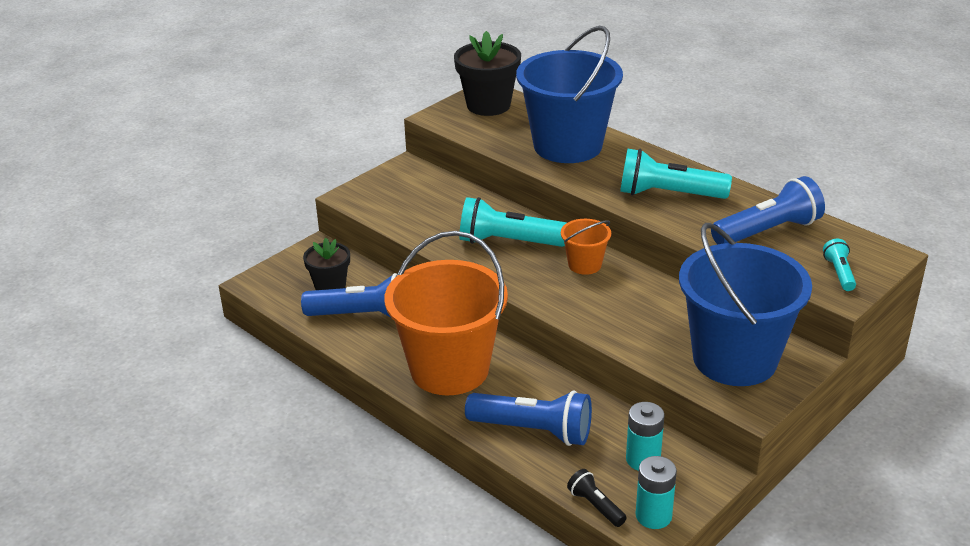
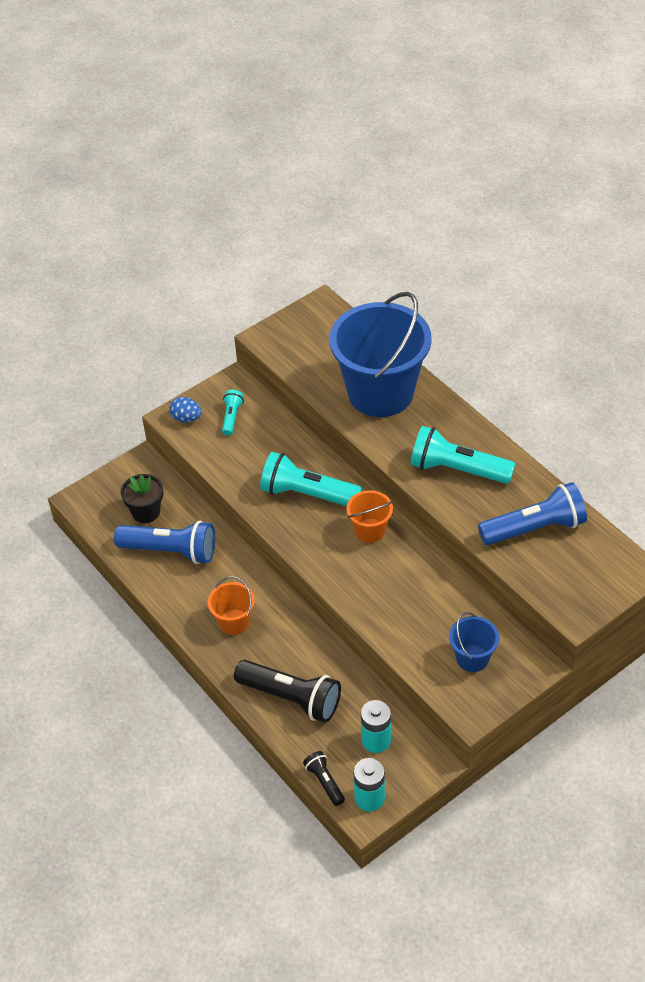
camera: 10 degrees right, 15 degrees up
orange bucket [385,231,508,396] -> orange bucket [208,576,255,635], size x0.44
black flower pot [454,31,521,116] -> none
blue flashlight [465,391,592,446] -> black flashlight [234,660,341,723]
blue bucket [679,223,812,386] -> blue bucket [449,612,499,672], size x0.44
turquoise flashlight [823,239,856,291] -> turquoise flashlight moved to [222,390,244,436]
none -> blue egg [169,397,202,422]

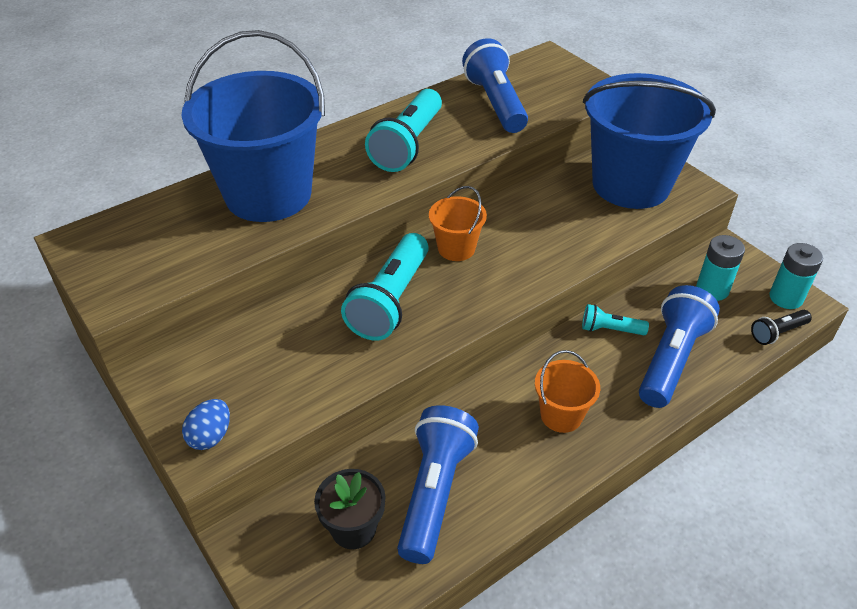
camera: 90 degrees left, 5 degrees down
turquoise flashlight [222,390,244,436] -> turquoise flashlight moved to [582,304,649,335]
black flashlight [234,660,341,723] -> blue flashlight [639,285,720,408]
blue bucket [449,612,499,672] -> blue bucket [583,73,716,209], size x2.25

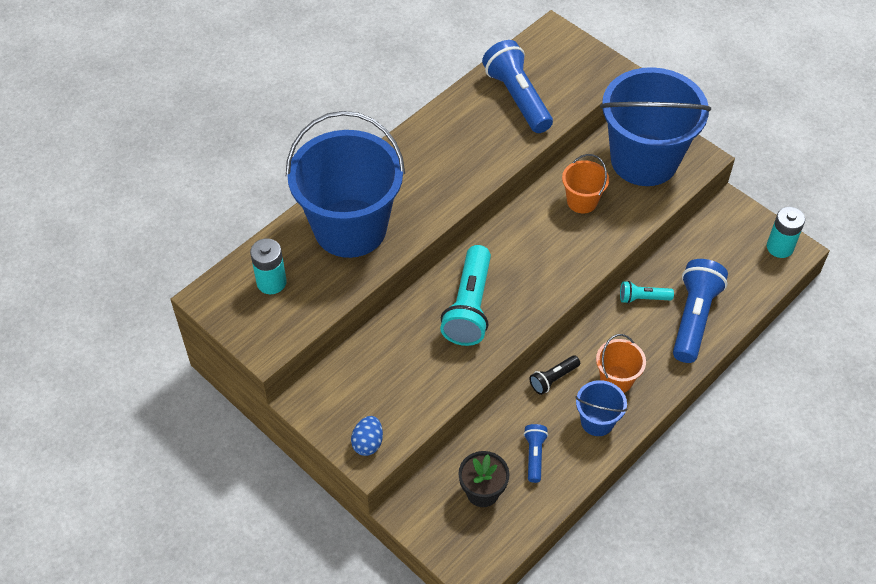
camera: 10 degrees left, 10 degrees up
turquoise flashlight [365,89,442,172] -> none
blue flashlight [397,405,479,564] -> blue flashlight [524,424,548,483], size x0.50
orange bucket [429,186,487,261] -> orange bucket moved to [562,154,609,213]
turquoise battery [696,235,745,301] -> turquoise battery moved to [250,238,287,294]
black flashlight [751,310,812,345] -> black flashlight moved to [529,355,580,395]
none -> blue bucket [576,380,627,436]

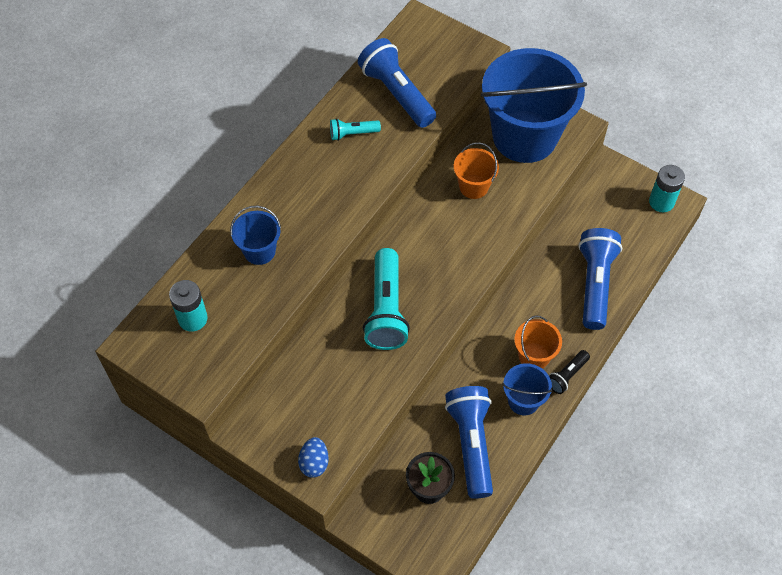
camera: 10 degrees left, 5 degrees up
blue bucket [286,111,405,258] -> blue bucket [230,206,281,265], size x0.44
blue flashlight [524,424,548,483] -> blue flashlight [445,386,493,499], size x1.98
black flashlight [529,355,580,395] -> black flashlight moved to [549,350,590,394]
turquoise flashlight [620,281,674,304] -> turquoise flashlight moved to [330,118,381,141]

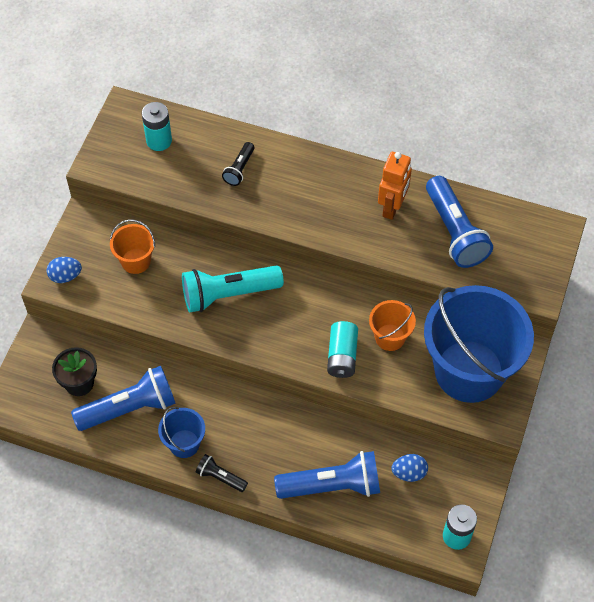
camera: 75 degrees right, 0 degrees up
blue bucket [230,206,281,265] -> black flashlight [222,142,254,186]
turquoise flashlight [330,118,381,141] -> orange robot [378,152,412,220]
blue flashlight [358,38,436,128] -> blue flashlight turned 120 degrees clockwise [426,176,493,268]
orange bucket [514,315,562,369] -> orange bucket moved to [110,219,155,274]
none -> turquoise battery [327,321,358,378]
none -> blue egg [391,454,428,482]

